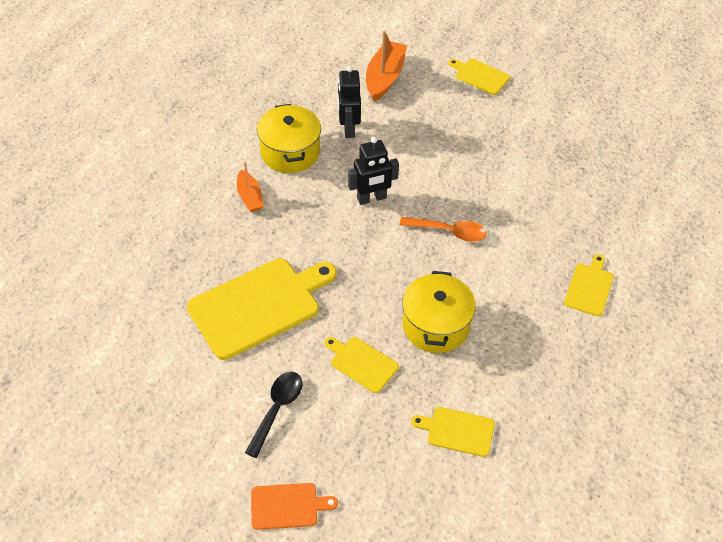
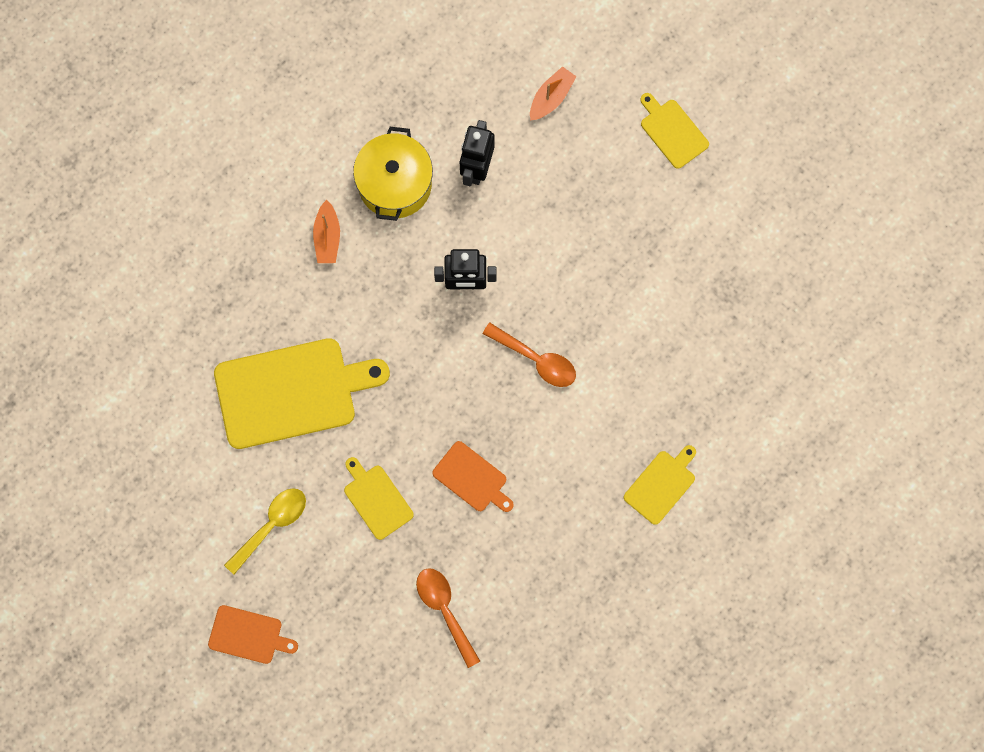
camera: 20 degrees right, 25 degrees up
black spoon [245,372,303,458] -> yellow spoon [224,488,306,574]
orange boat [366,31,407,101] -> orange boat [530,66,577,121], size x0.61
yellow pot [402,271,476,353] -> orange cutting board [432,441,514,512]
yellow cutting board [411,407,495,457] -> orange spoon [416,568,480,668]

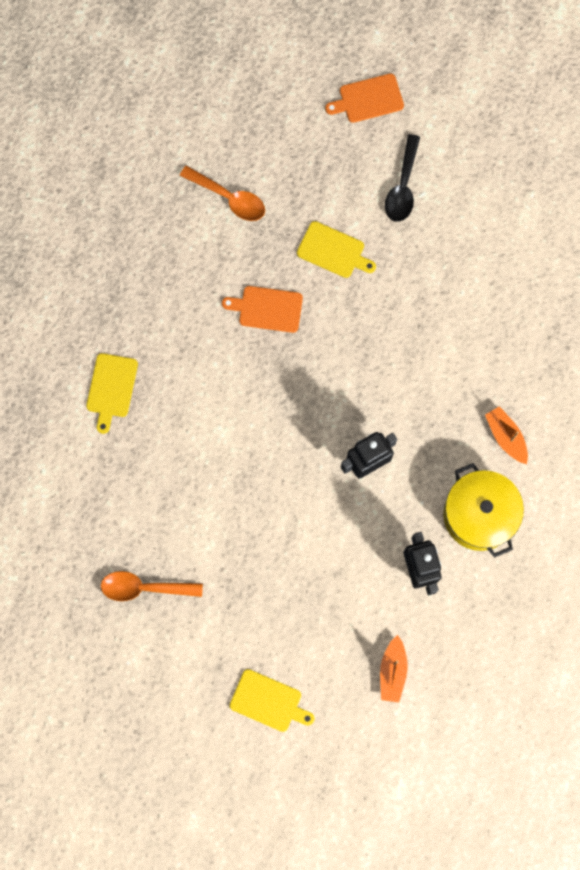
camera: 150 degrees right, 0 degrees up
yellow cutting board [214,338,390,449] -> none
yellow spoon [224,488,306,574] -> black spoon [385,134,420,222]
orange spoon [483,323,576,387] -> orange spoon moved to [101,571,203,601]

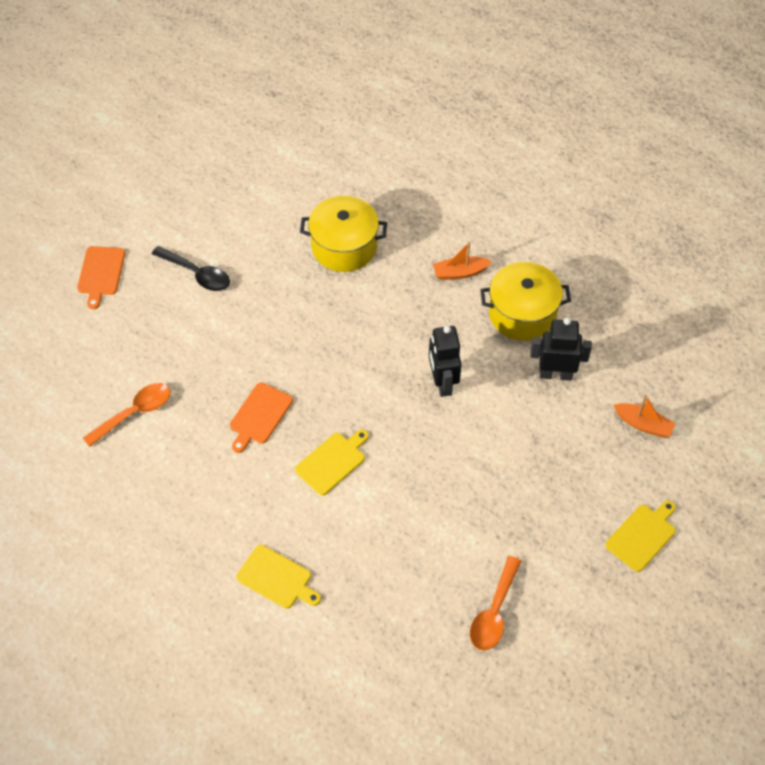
camera: 70 degrees left, 20 degrees down
yellow cutting board [297,221,376,278] -> yellow cutting board moved to [295,430,369,496]
none -> yellow pot [300,196,387,272]

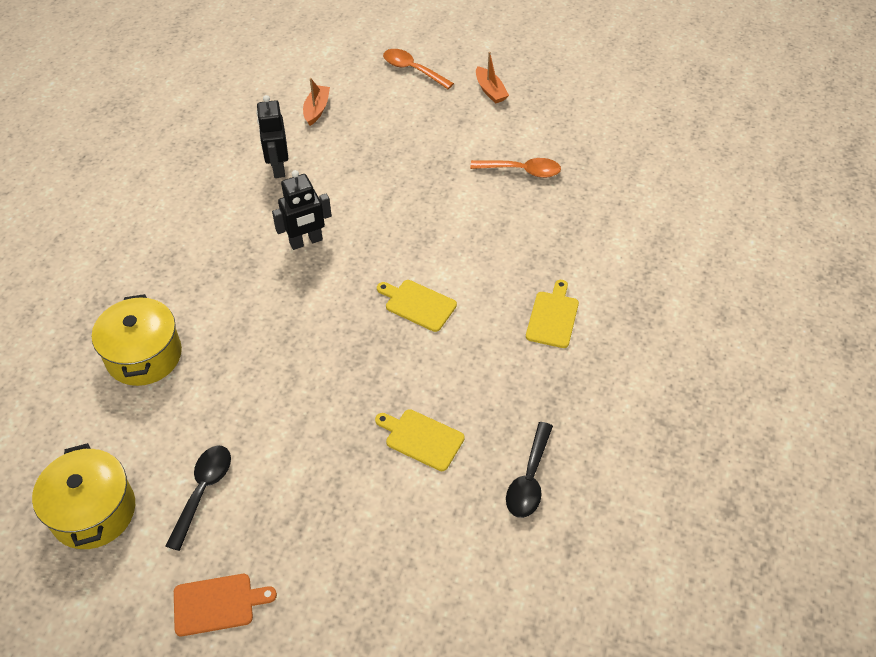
camera: 105 degrees left, 5 degrees down
orange spoon [83,383,170,447] -> orange spoon moved to [383,49,454,89]
orange cutting board [230,382,293,453] -> none
orange boat [433,242,492,280] -> orange boat moved to [476,52,509,104]
yellow pot [480,262,571,341] -> yellow pot moved to [32,443,135,549]
yellow cutting board [605,500,676,572] -> yellow cutting board moved to [375,409,465,471]
none -> black spoon [506,422,553,518]

